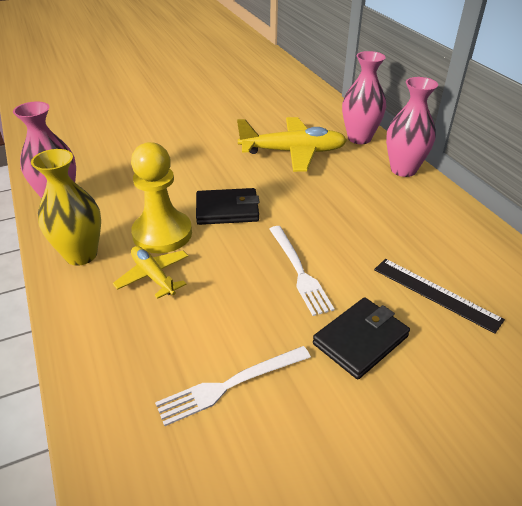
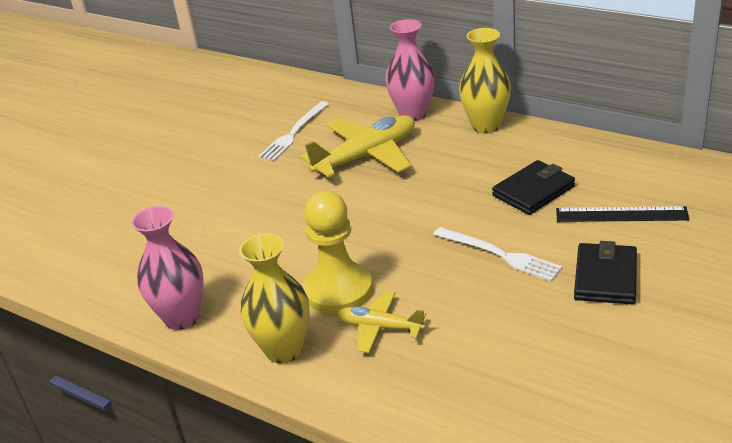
camera: 30 degrees left, 5 degrees down
white fork [155,346,311,426] -> white fork moved to [259,101,329,161]
black wallet [196,188,260,225] -> black wallet moved to [492,160,575,215]
pink vase [386,77,438,177] -> yellow vase [459,28,511,133]

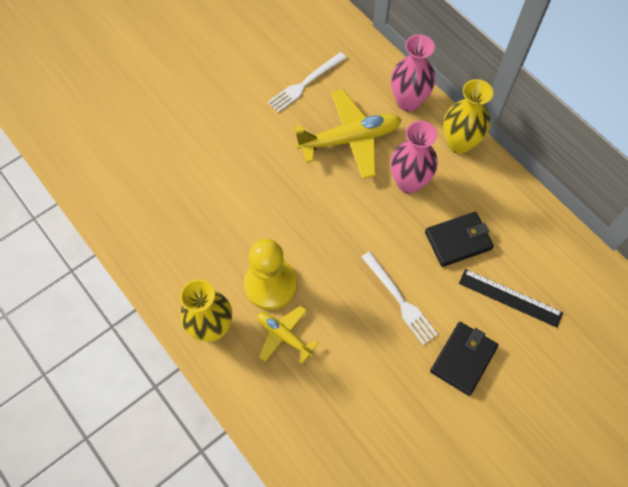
camera: 15 degrees right, 30 degrees up
pink vase [131,206,204,330] -> pink vase moved to [390,121,438,193]

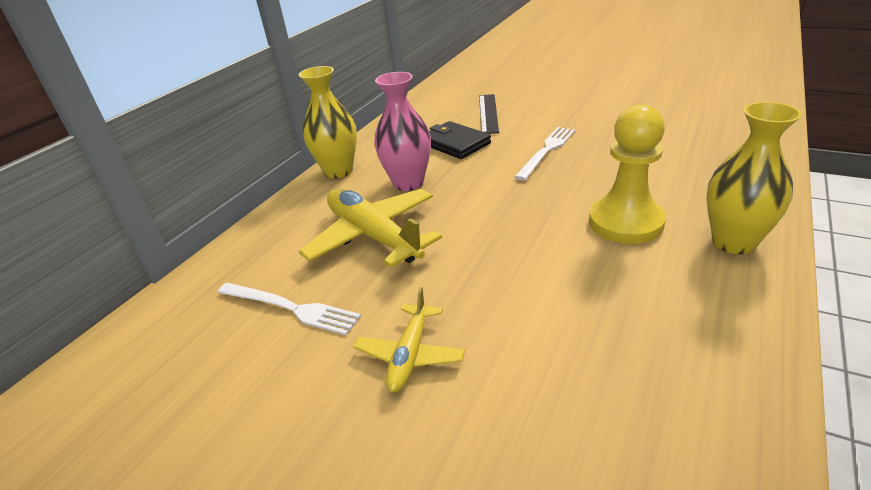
camera: 110 degrees left, 30 degrees down
yellow plane [257,305,318,364] -> yellow plane moved to [353,287,465,392]
pink vase [391,34,435,111] -> none
black wallet [430,322,498,396] -> none

